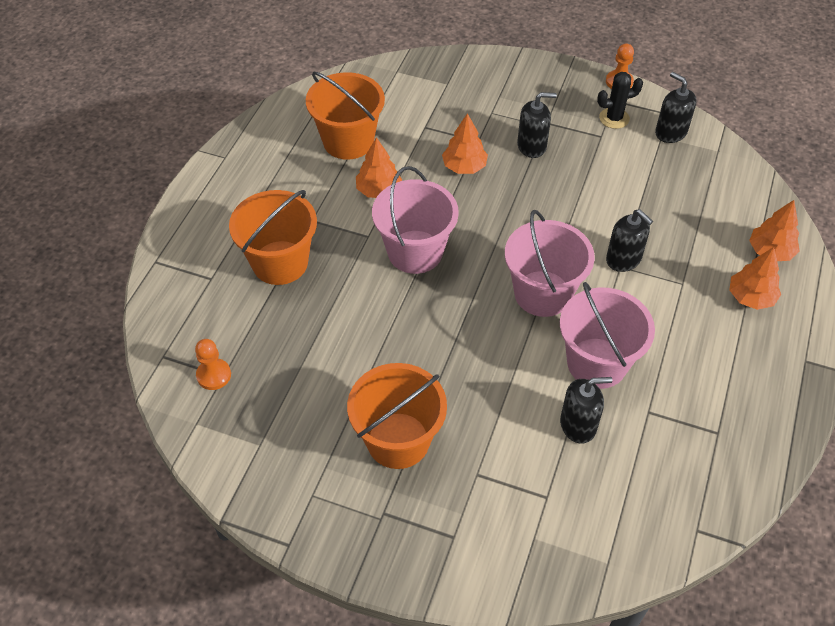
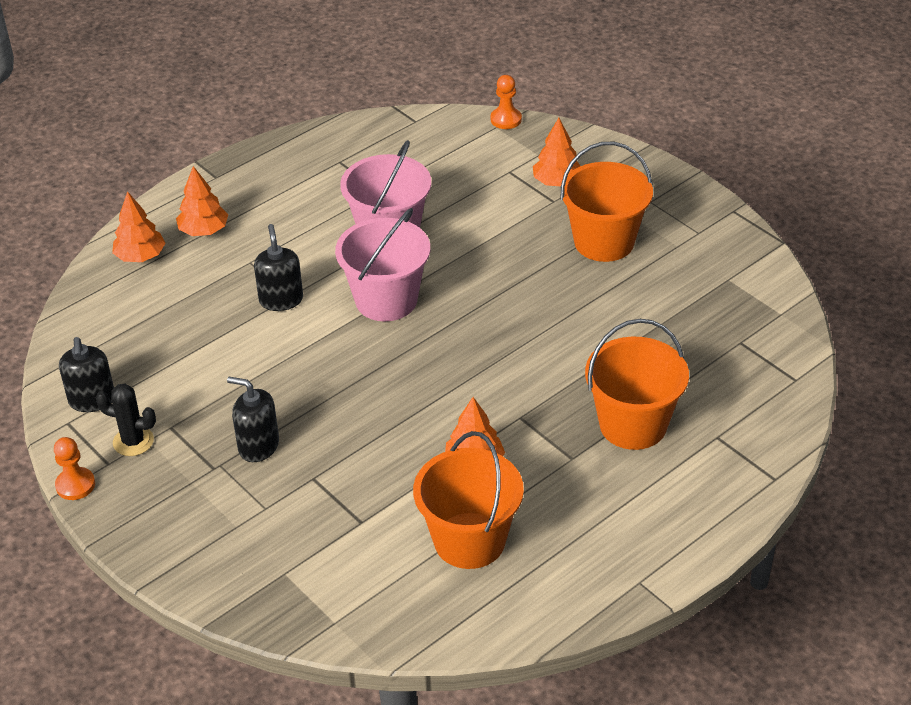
camera: 150 degrees left, 10 degrees down
orange pawn [195,339,231,390] -> orange pawn moved to [491,75,522,129]
pink bucket [372,166,459,274] -> none
orange tree [442,113,488,174] -> orange tree moved to [533,118,580,186]
black soap dispenser [560,377,612,444] -> none

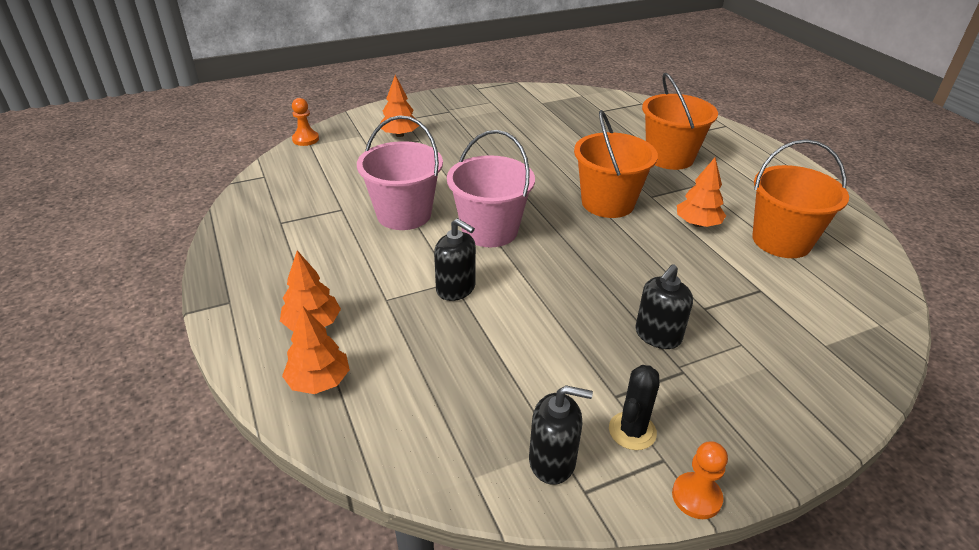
camera: 75 degrees left, 5 degrees down
black soap dispenser [254,224,303,311] -> black soap dispenser turned 150 degrees counterclockwise [434,218,476,301]
orange bucket [561,142,653,262] -> orange bucket moved to [574,110,658,218]

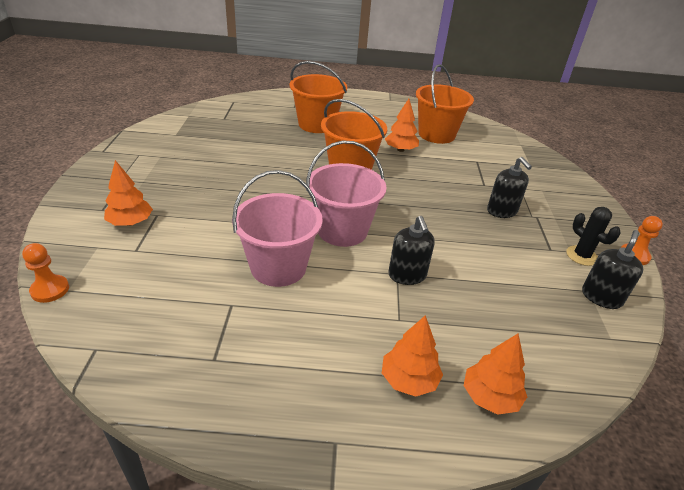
camera: 65 degrees left, 0 degrees up
black soap dispenser [434,218,476,301] -> black soap dispenser turned 105 degrees clockwise [388,216,435,285]

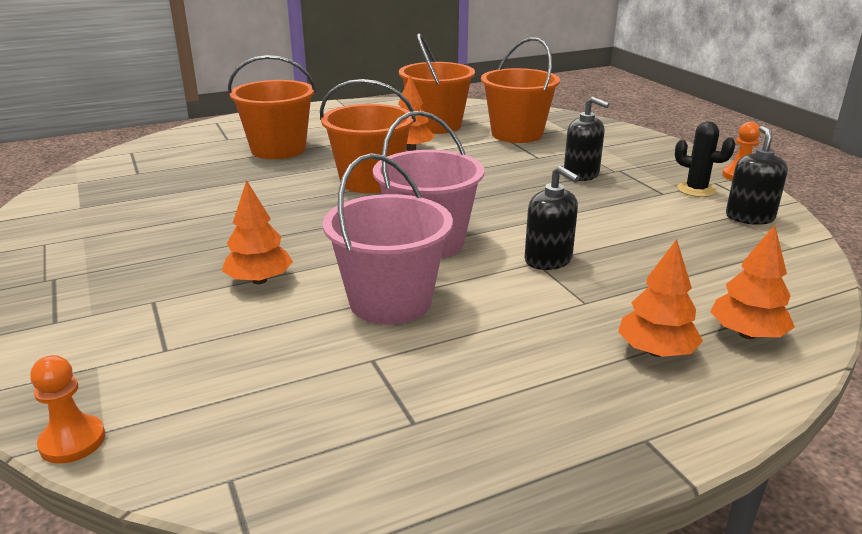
camera: 25 degrees left, 10 degrees down
orange tree [104,160,153,226] -> orange tree moved to [222,180,293,284]
none -> orange bucket [481,37,560,143]

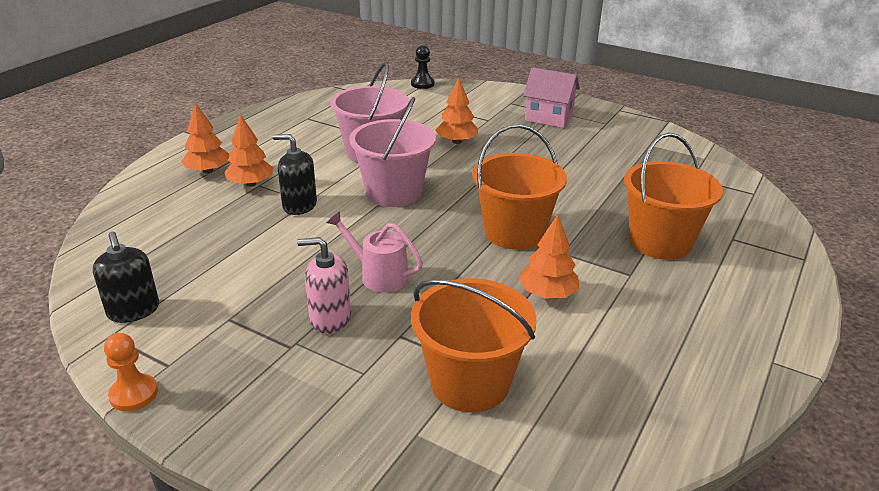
camera: 145 degrees right, 5 degrees up
orange pawn [30,355,105,464] -> black pawn [411,45,435,89]
orange bucket [399,33,475,134] -> none
black soap dispenser [564,97,609,181] -> pink soap dispenser [297,237,351,334]
black cactus [675,121,735,197] -> none
orange tree [710,225,795,339] -> orange tree moved to [224,114,273,187]
none -> pink watering can [326,211,423,293]
none -> pink house [523,67,580,128]

